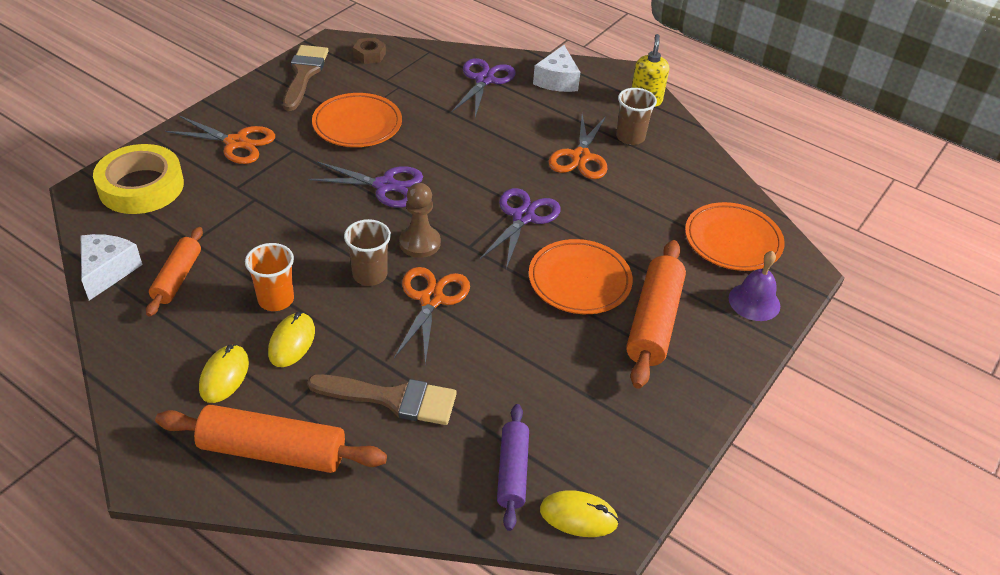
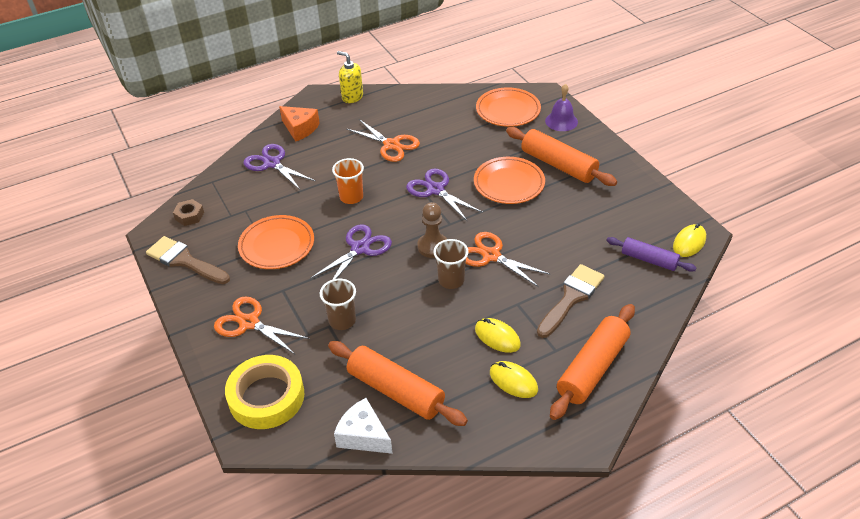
camera: 60 degrees left, 0 degrees up
orange rolling pin [146,227,203,317] -> orange rolling pin [328,341,468,426], size x1.62
orange scissors [165,116,275,164] -> orange scissors turned 105 degrees counterclockwise [214,296,310,354]
orange cup [245,243,294,311] -> orange cup moved to [332,158,364,204]
white cheese [533,45,580,92] -> orange cheese [279,106,320,142]
brown cup [616,88,657,145] -> brown cup moved to [320,279,356,330]

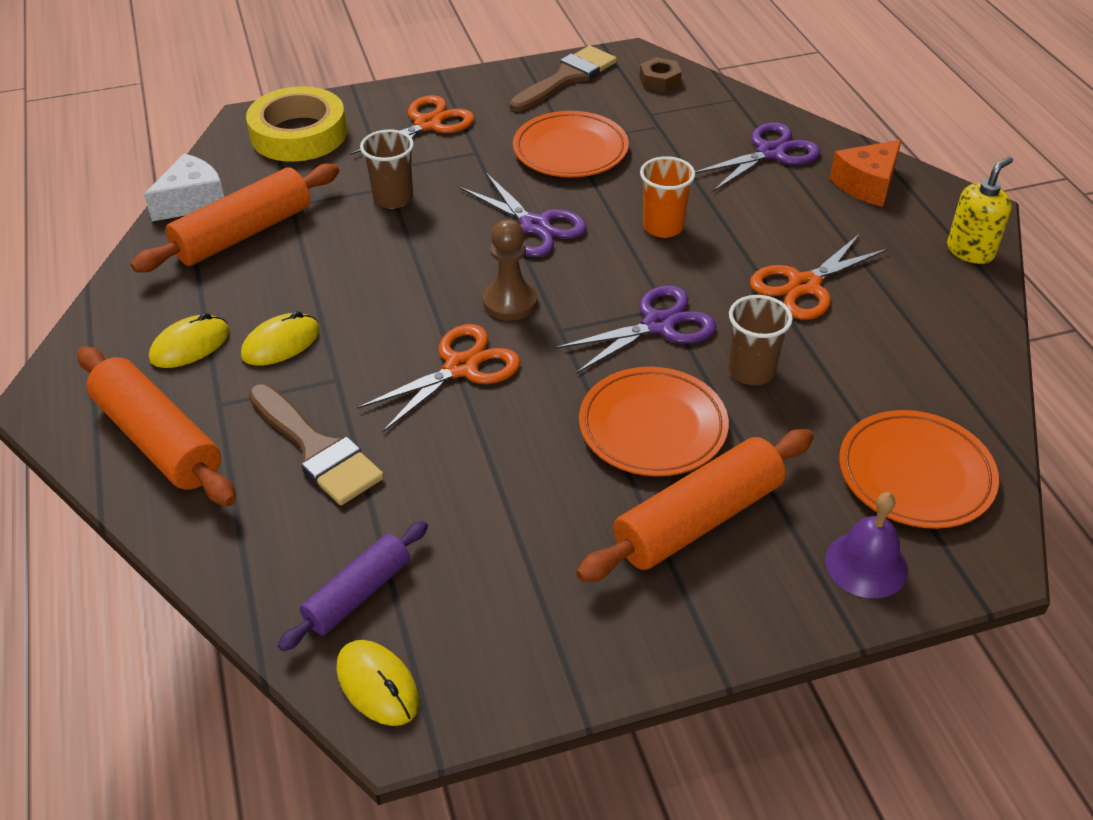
camera: 100 degrees right, 0 degrees up
brown cup [433,239,469,289] -> brown cup moved to [728,295,793,385]

